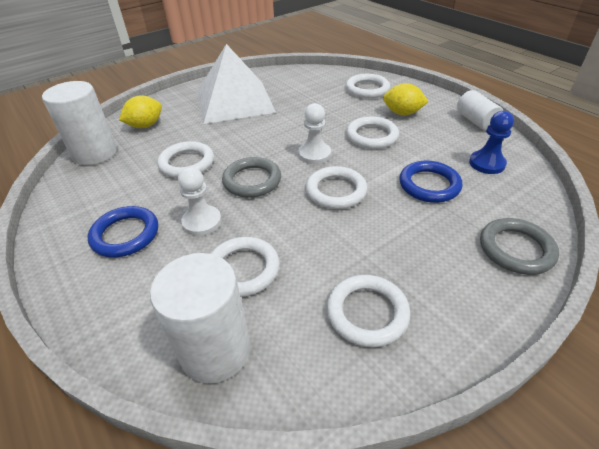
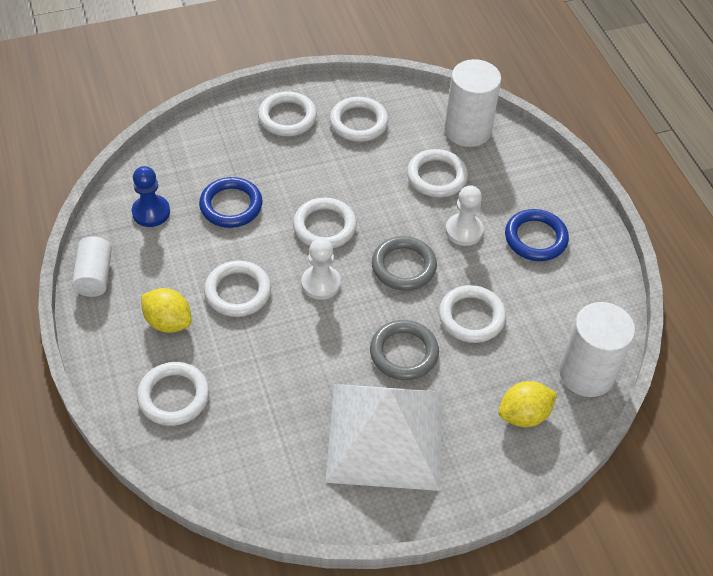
camera: 165 degrees left, 10 degrees up
grey ring [480,218,559,275] -> grey ring moved to [370,320,439,380]
none -> white ring [258,91,317,136]

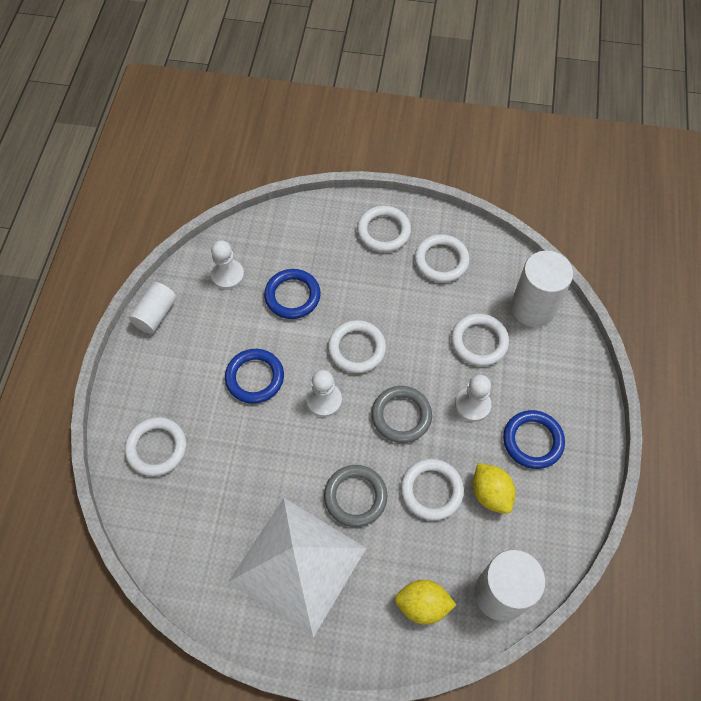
camera: 30 degrees right, 10 degrees up
blue pawn [132,166,170,227] -> white pawn [211,240,244,290]
yellow lemon [141,288,191,333] -> yellow lemon moved to [473,463,516,514]
white ring [204,261,271,317] -> blue ring [225,349,284,404]

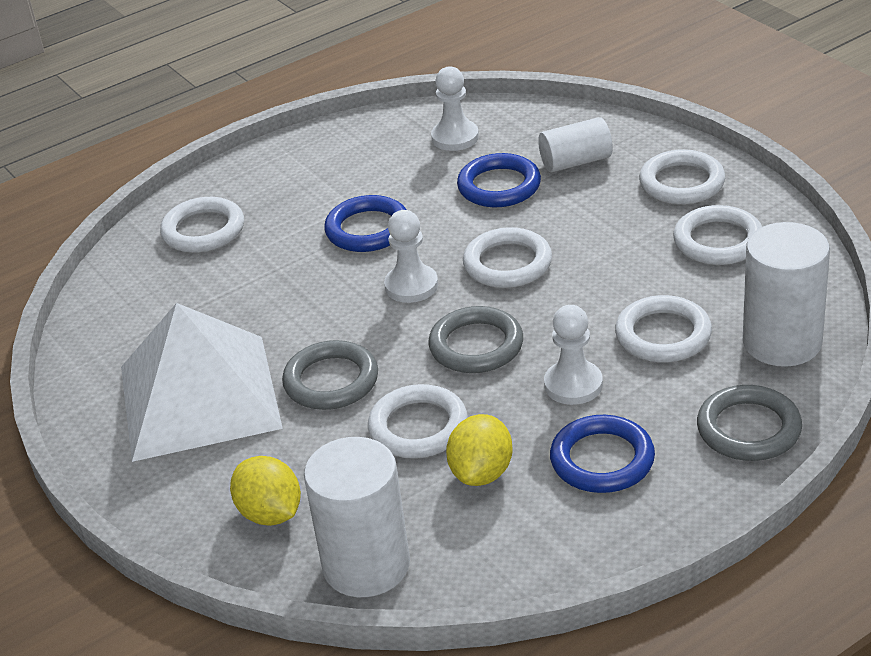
camera: 50 degrees right, 25 degrees down
white cylinder [129,282,177,334] -> white cylinder moved to [538,117,613,172]
none -> grey ring [697,385,802,461]

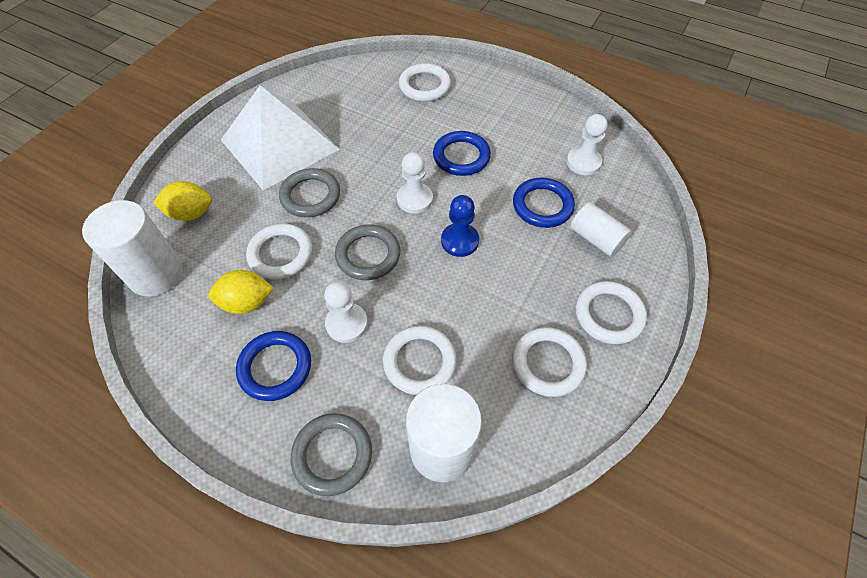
camera: 60 degrees right, 20 degrees up
yellow lemon [230,456,301,526] -> yellow lemon turned 60 degrees clockwise [153,181,212,221]
white ring [463,227,552,288] -> blue pawn [441,195,479,257]

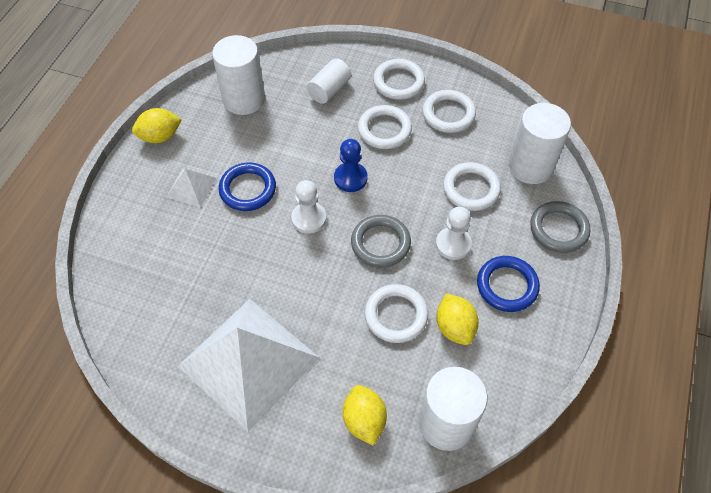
camera: 100 degrees left, 0 degrees up
grey ring [279,168,340,217] -> none
white ring [399,63,451,102] -> white ring moved to [358,105,412,149]
blue ring [513,178,575,228] -> none
white pawn [566,114,608,175] -> white cylinder [212,35,265,115]
none -> yellow lemon [132,108,182,143]
none -> white pyramid [166,169,216,207]

